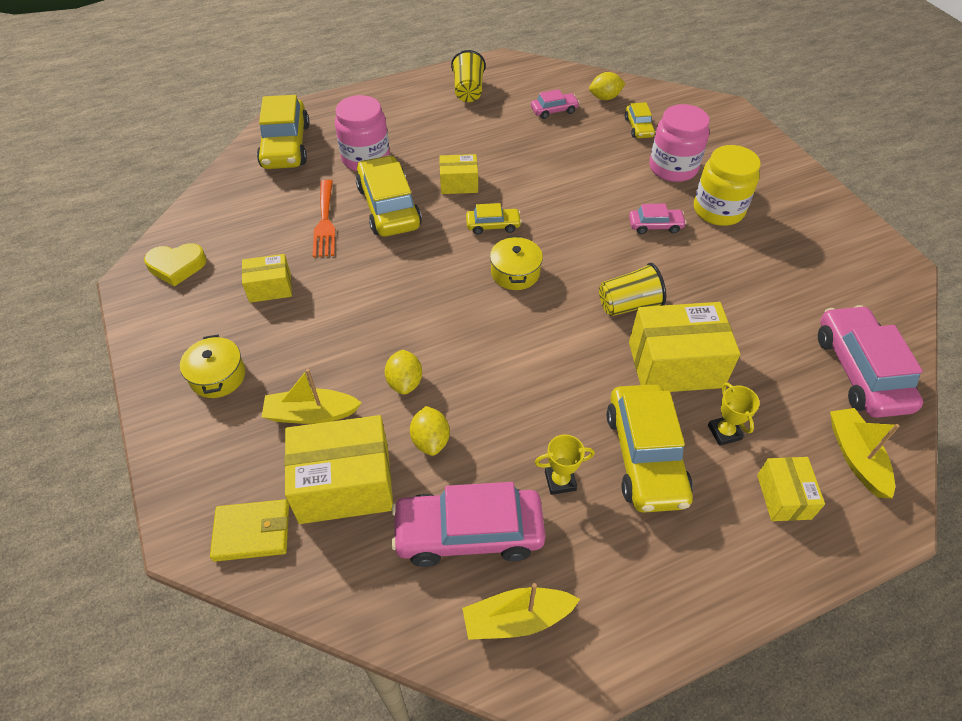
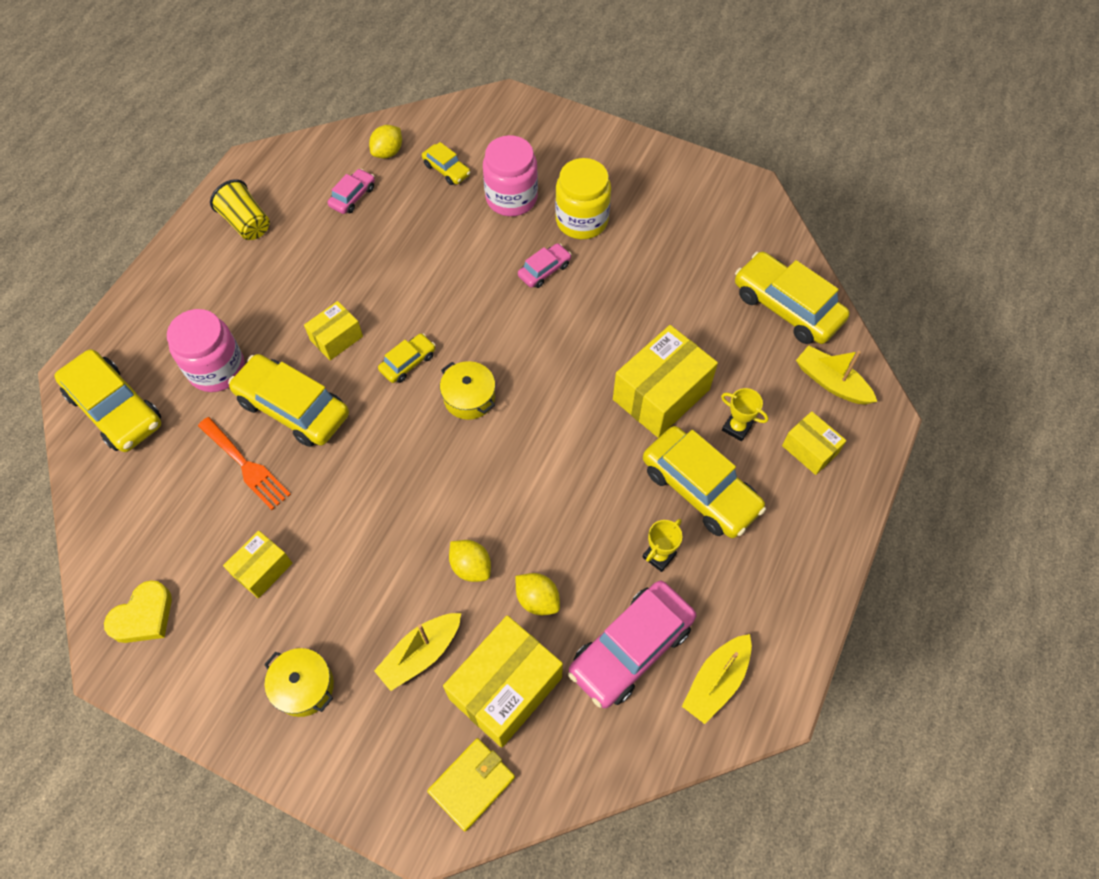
camera: 40 degrees left, 10 degrees up
yellow cup [599,263,666,316] -> none
pink car [818,305,923,418] -> yellow car [735,252,850,344]

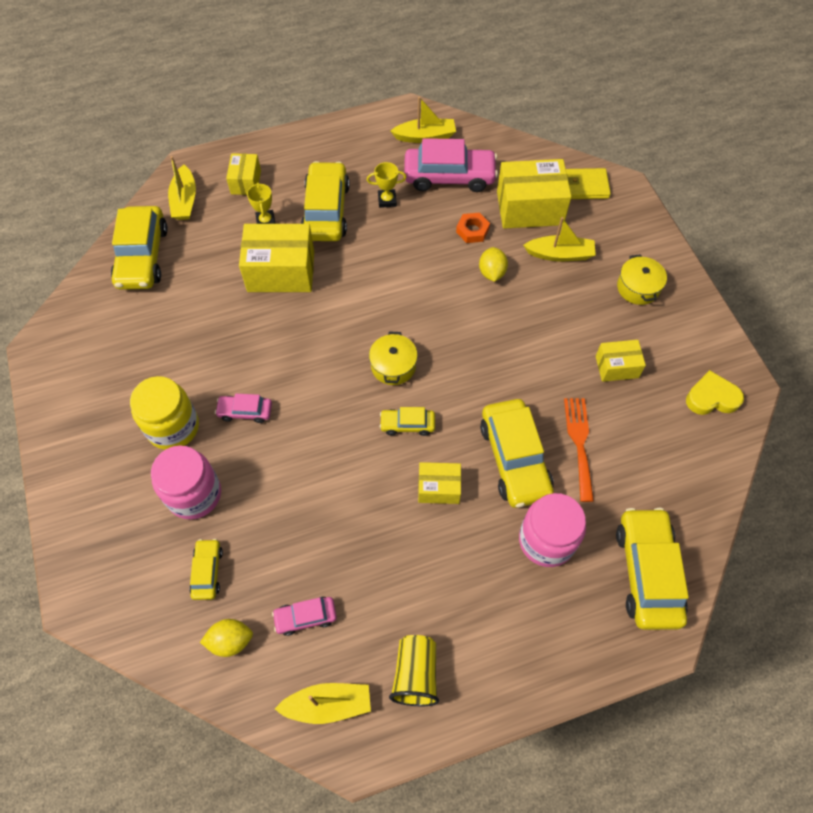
camera: 135 degrees left, 0 degrees up
yellow lemon [515,573,560,615] -> orange nut [456,213,490,243]
none -> yellow boat [275,683,371,724]

